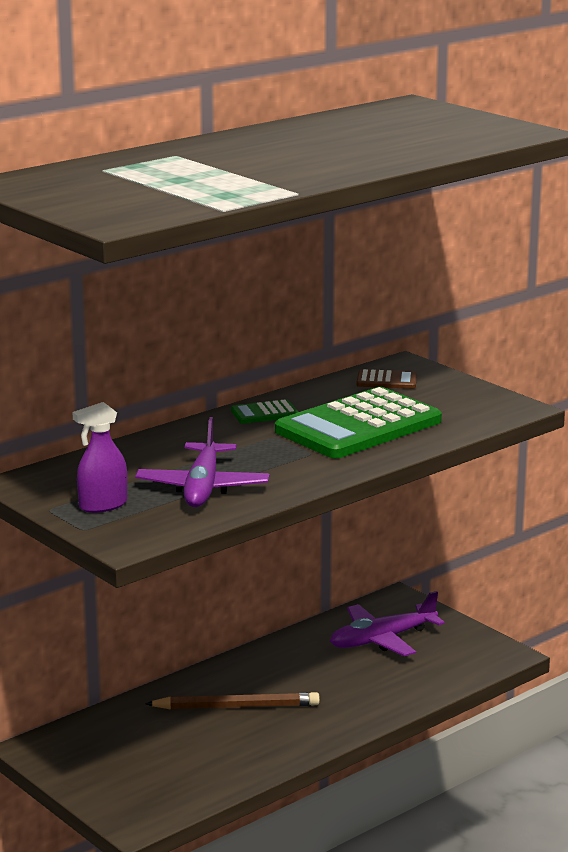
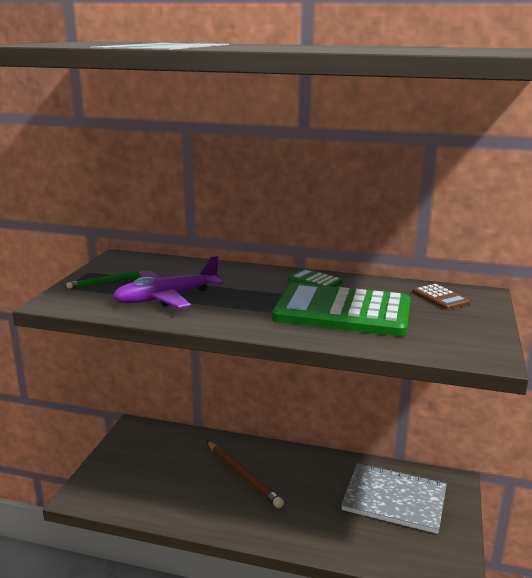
camera: 55 degrees right, 0 degrees up
purple spray bottle [72,402,127,513] -> green pencil [66,271,146,289]
purple plane [330,591,445,656] -> grey notebook [341,463,447,534]

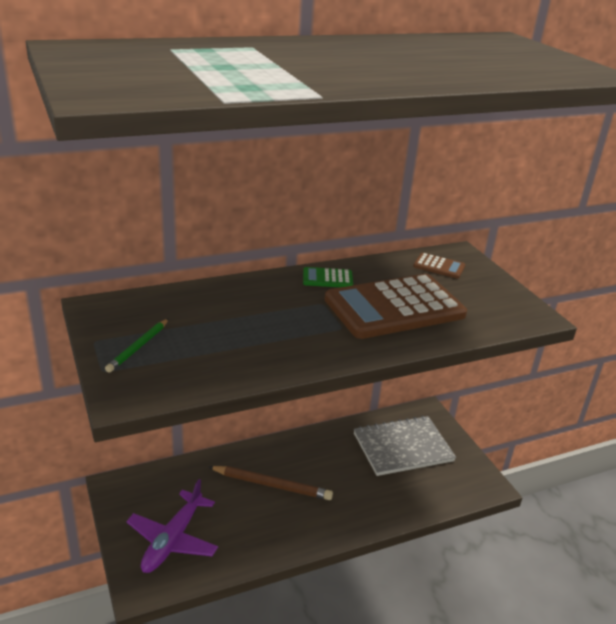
camera: 40 degrees left, 10 degrees up
purple plane [112,255,224,308] -> purple plane moved to [126,479,218,573]
green calculator [272,283,411,336] -> brown calculator [325,274,467,339]

